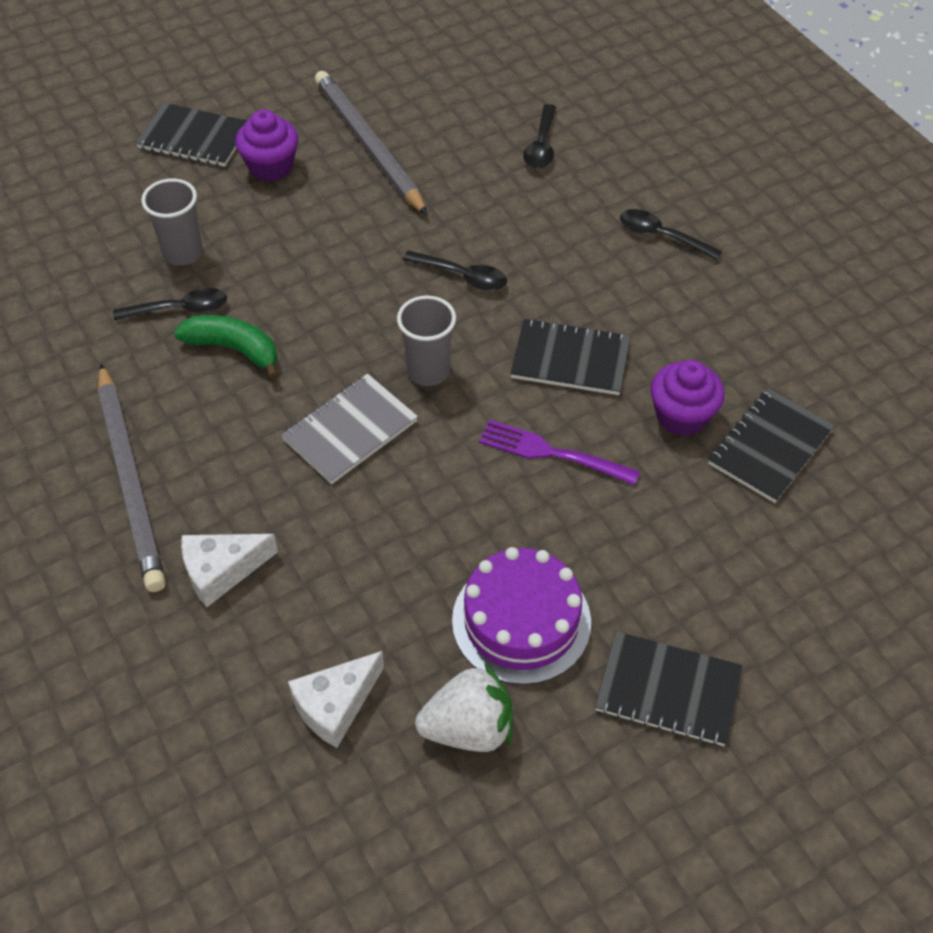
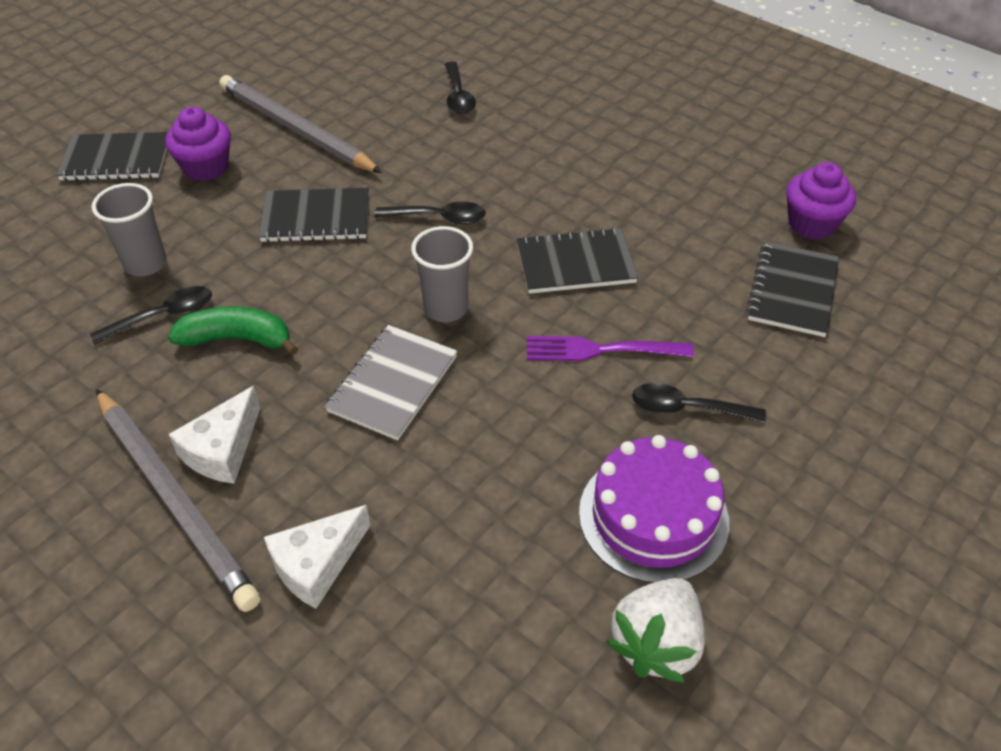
camera: 20 degrees left, 5 degrees down
white cheese [288,651,384,748] -> white cheese moved to [168,386,260,484]
white strawberry [415,663,513,752] -> white strawberry turned 150 degrees clockwise [606,578,705,683]
black notebook [595,631,742,746] -> black notebook moved to [259,188,369,242]
black spoon [620,209,723,260] -> black spoon moved to [632,383,766,423]
purple cupcake [651,360,725,436] -> purple cupcake moved to [786,162,856,239]

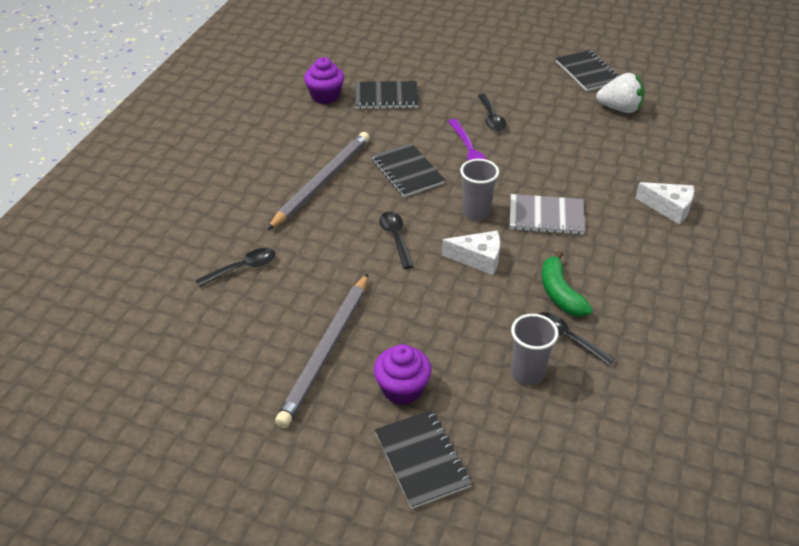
camera: 110 degrees left, 5 degrees down
grey pencil [96,389,260,612] -> grey pencil moved to [267,132,370,230]
white cheese [168,386,260,484] -> white cheese moved to [442,230,500,275]
black notebook [259,188,369,242] -> black notebook moved to [556,50,620,91]
purple cake [579,435,729,583] -> none

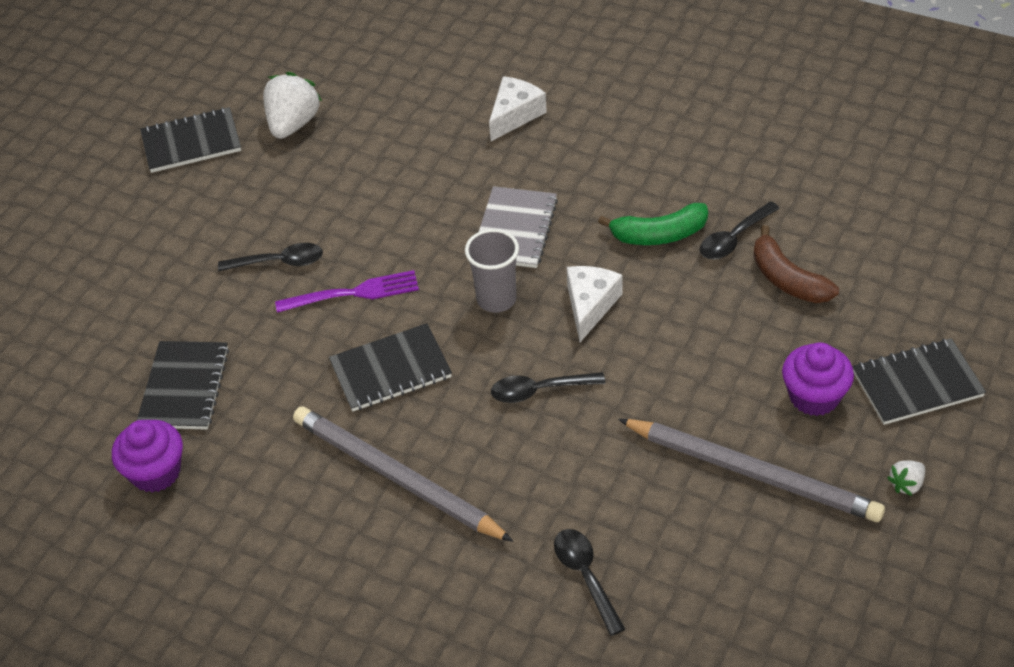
camera: 80 degrees left, 5 degrees up
grey cup [511,314,559,385] -> brown banana [753,225,839,303]
none -> white strawberry [887,460,925,496]

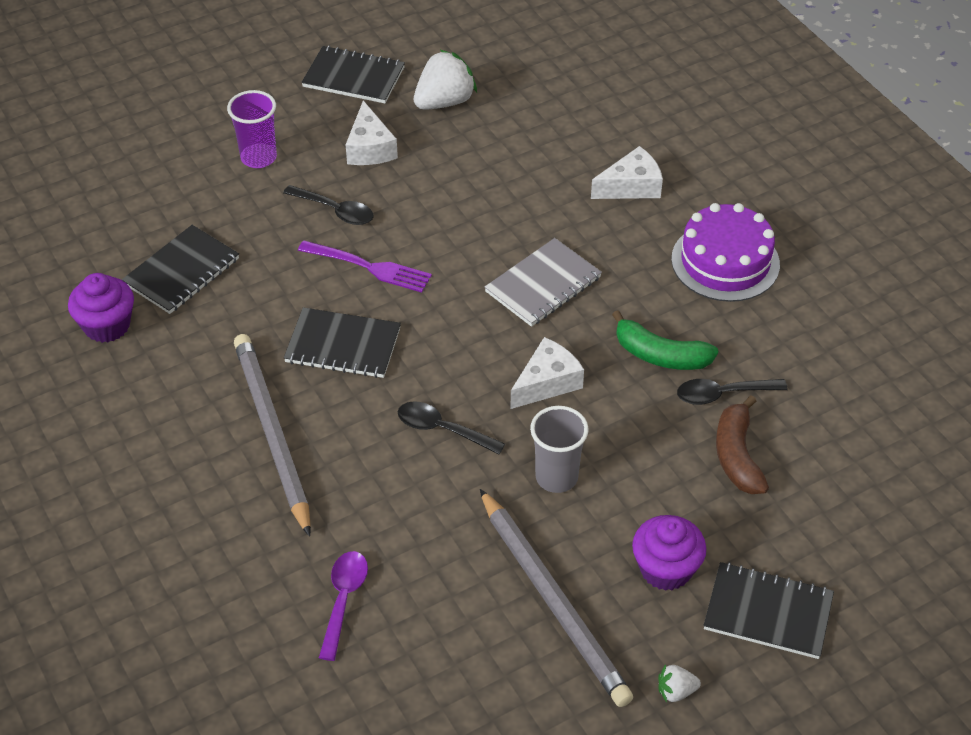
camera: 30 degrees right, 0 degrees up
grey cup [465,229,519,313] -> grey cup moved to [530,406,589,493]
black spoon [554,529,625,636] -> purple spoon [319,551,368,661]
none -> purple cup [227,90,277,168]
none -> white cheese [346,101,398,165]
none -> purple cake [671,203,780,302]

